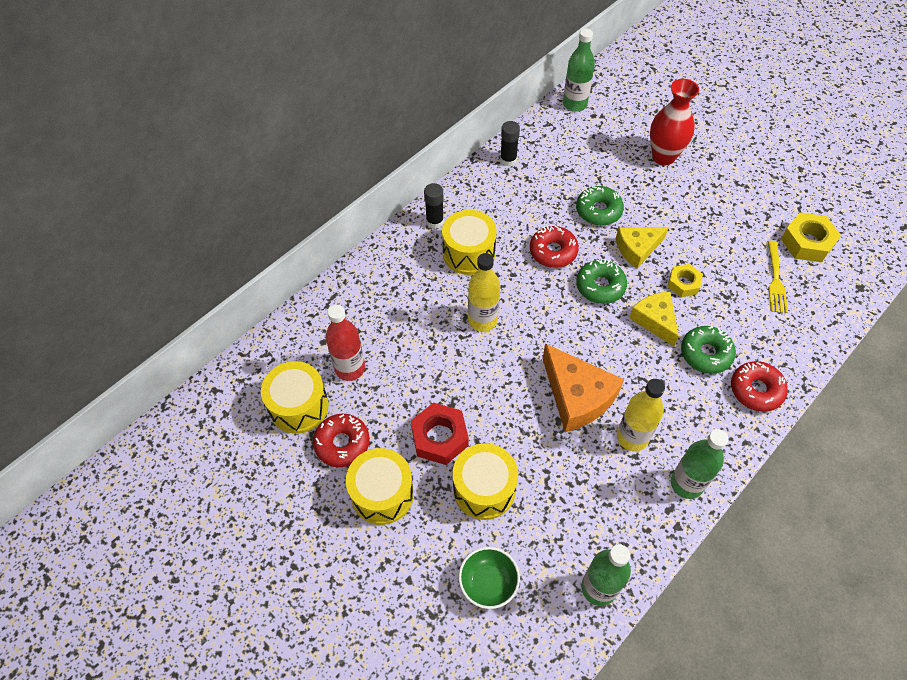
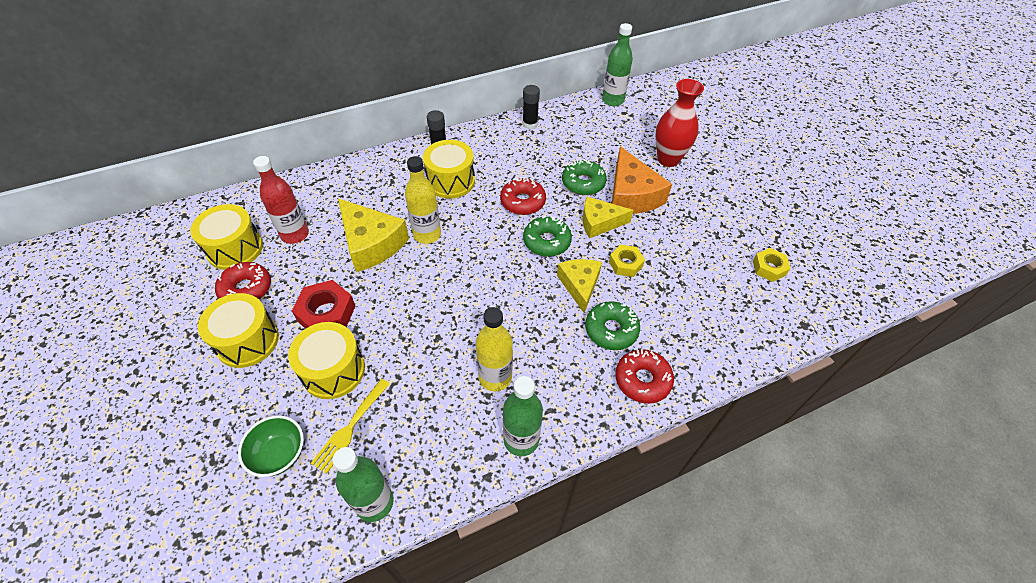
camera: 20 degrees right, 5 degrees down
orange cheese [542,344,624,432] -> orange cheese moved to [612,146,672,214]
yellow fork [768,241,788,313] -> yellow fork moved to [311,379,390,474]
yellow nut [781,213,841,262] -> yellow nut [753,248,791,282], size x0.64
none -> yellow cheese [338,199,409,272]

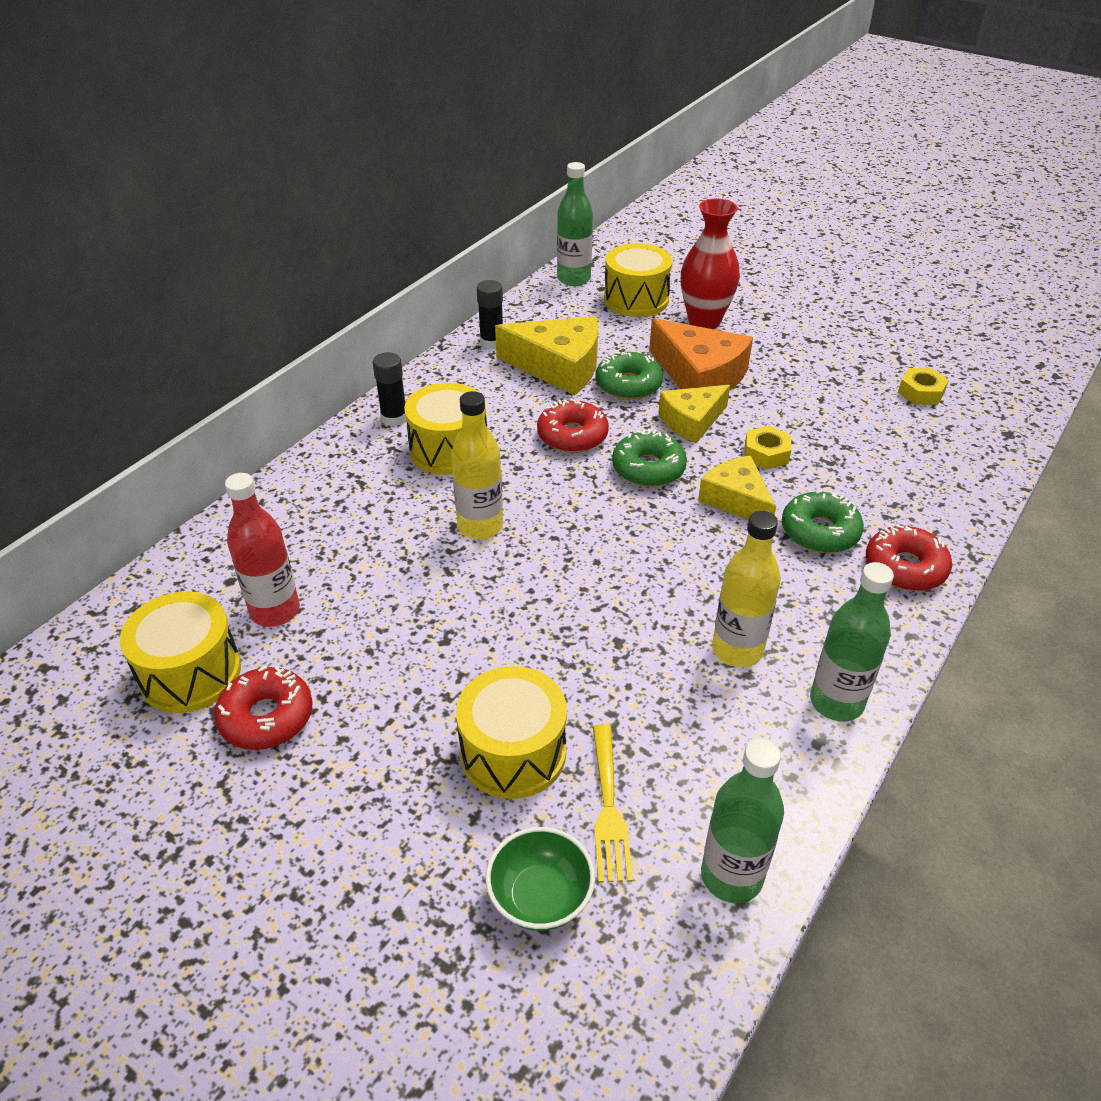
camera: 30 degrees left, 10 degrees down
yellow drum [198,293,279,368] -> yellow drum moved to [604,243,673,317]
red nut [292,280,355,329] -> none
yellow cheese [338,199,409,272] -> yellow cheese moved to [495,316,598,395]

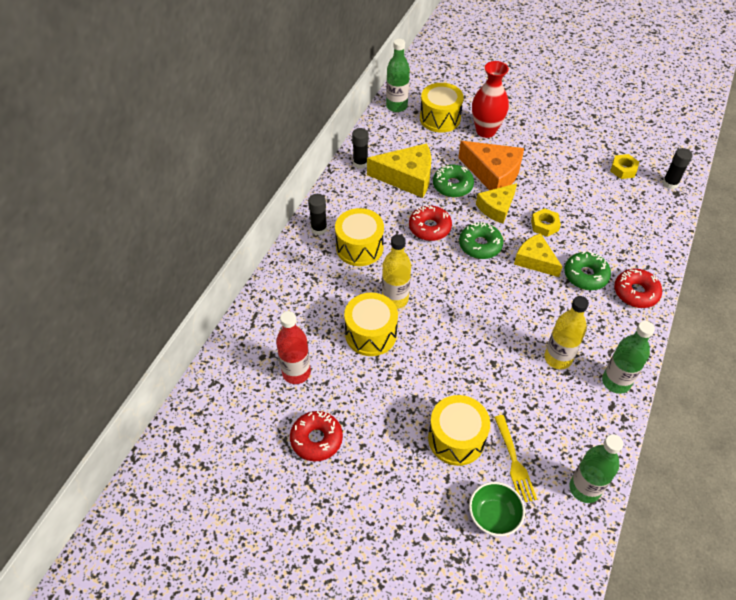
camera: 10 degrees left, 10 degrees up
yellow drum [119,591,241,713] -> yellow drum moved to [344,293,398,356]
none -> black glue stick [662,148,693,189]

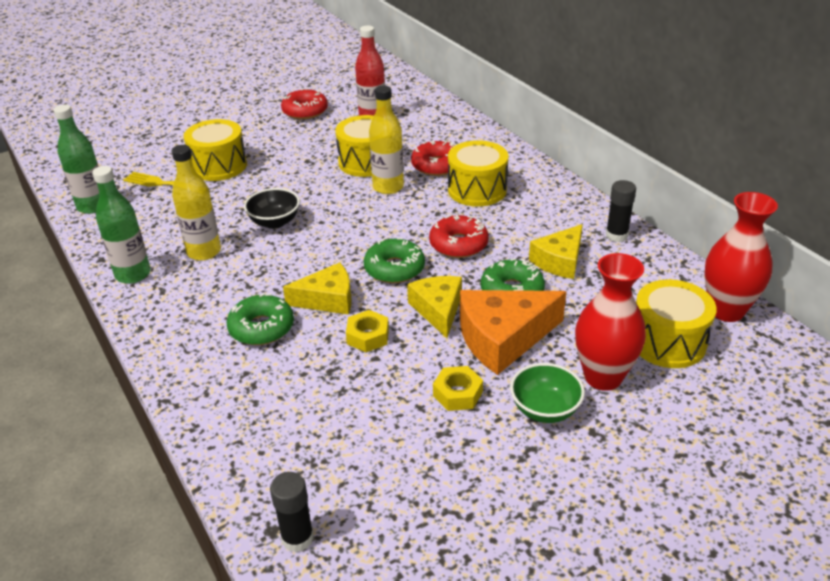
camera: 125 degrees right, 15 degrees down
black glue stick [308,194,327,235] -> none
yellow cheese [367,143,431,198] -> yellow cheese [529,224,583,279], size x0.66
green bottle [386,39,410,112] -> red vase [705,192,778,322]
green bowl [469,482,525,536] -> green bowl moved to [510,363,585,423]
yellow nut [610,154,639,179] -> yellow nut moved to [433,366,483,411]
red donut [614,269,662,308] -> red donut moved to [411,140,456,176]
none -> black bowl [244,188,300,229]

